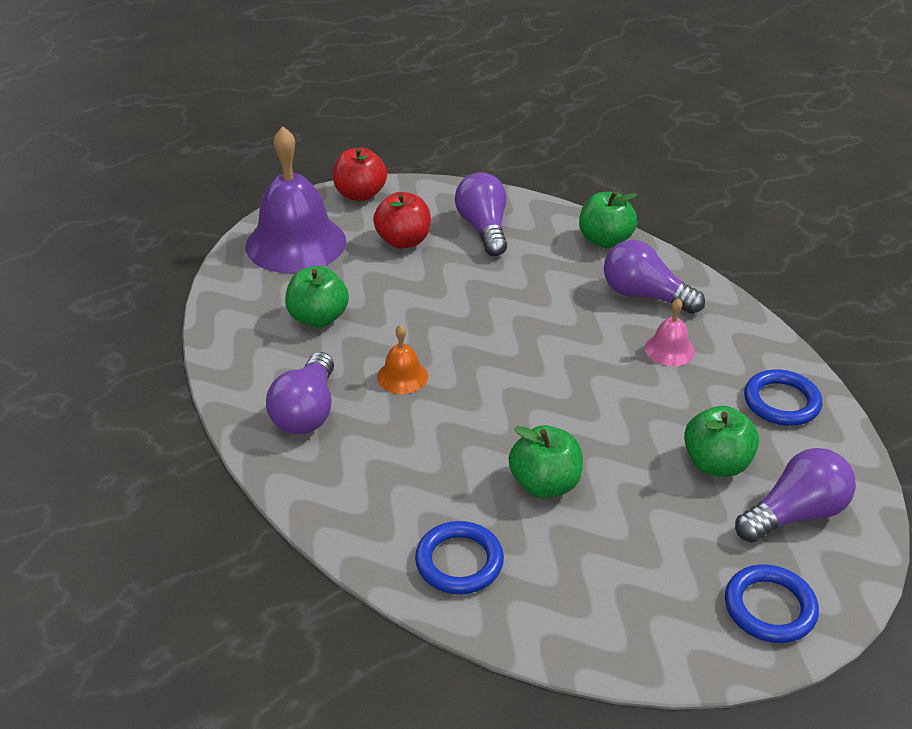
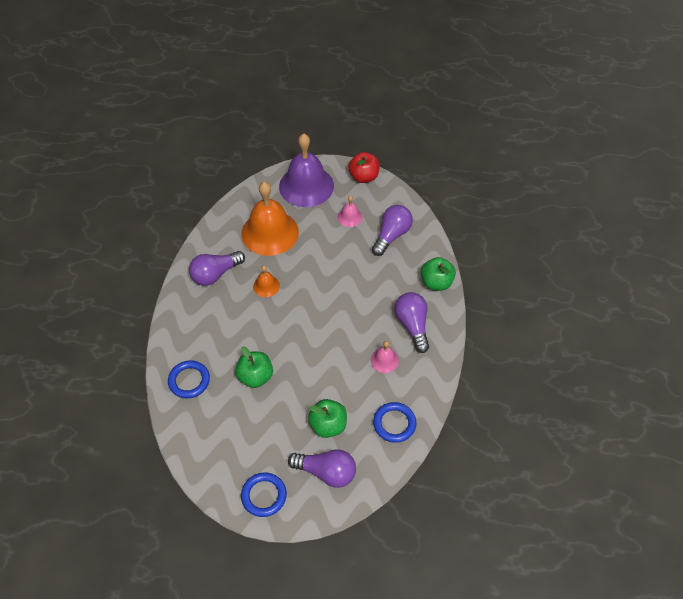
camera: 45 degrees right, 15 degrees up
green apple [285,266,349,328] -> orange bell [241,182,299,256]
red apple [373,192,431,249] -> pink bell [338,195,363,227]

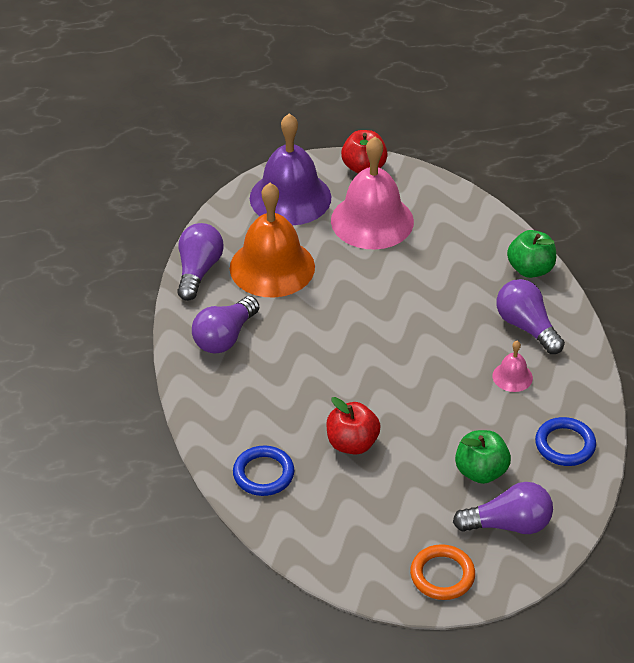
camera: 20 degrees left, 10 degrees down
green apple [235,346,273,388] -> red apple [326,397,381,455]
blue ring [241,472,287,517] -> orange ring [410,544,475,600]
orange bell [253,265,280,297] -> none
pink bell [338,195,363,227] -> pink bell [331,137,414,249], size x2.26
purple light bulb [372,205,413,256] -> purple light bulb moved to [177,223,224,301]

